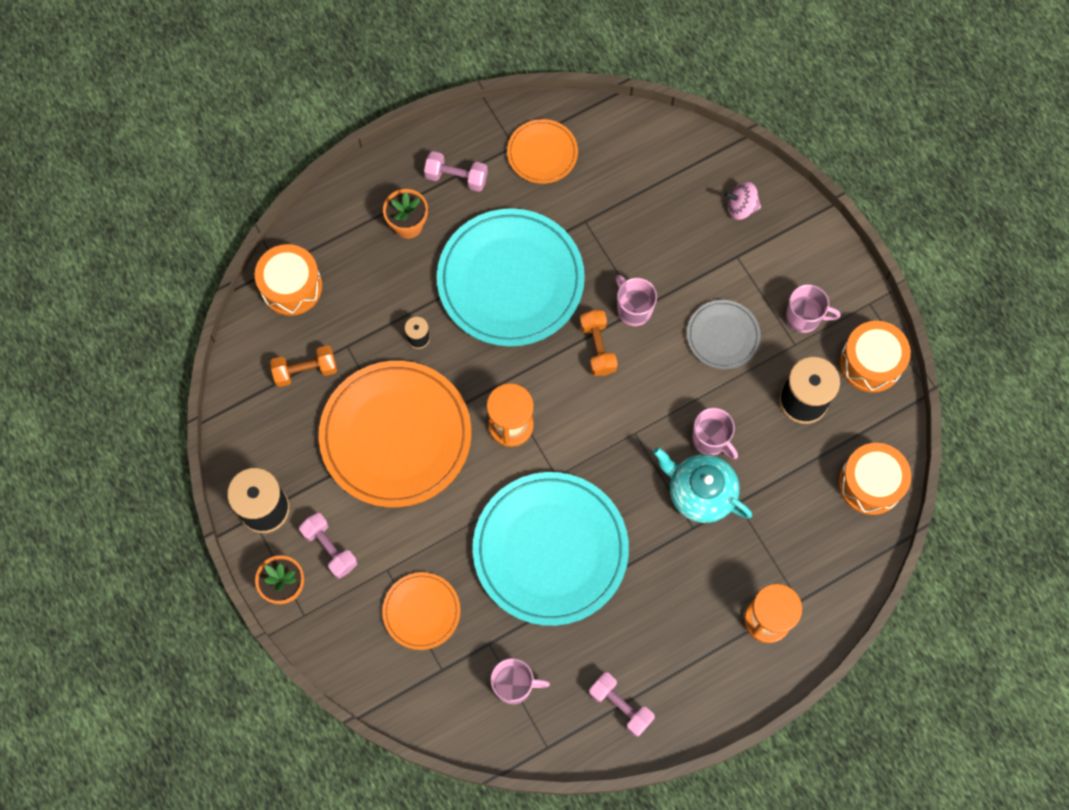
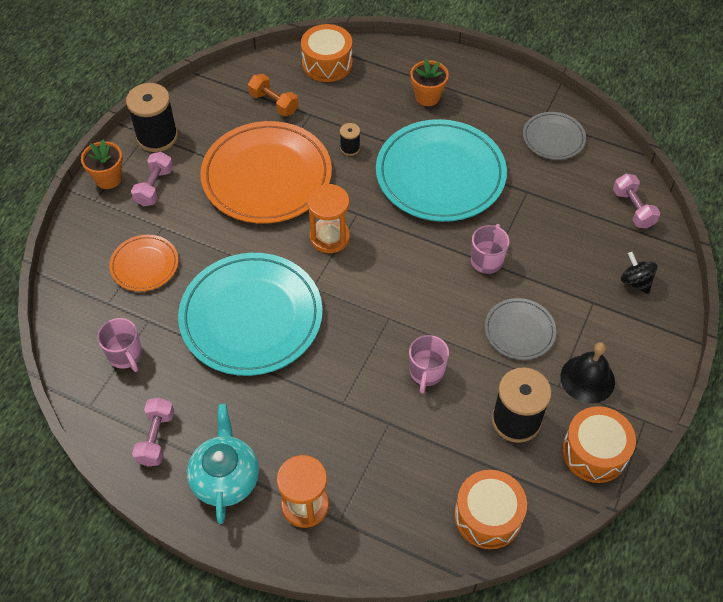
camera: 55 degrees right, 15 degrees down
pink dumbbell [424,151,488,192] -> pink dumbbell moved to [613,174,660,229]
orange plate [507,119,578,184] -> grey plate [523,112,586,160]
orange dumbbell [580,310,618,376] -> none
turquoise teapot [653,447,752,523] -> turquoise teapot moved to [187,404,259,524]
pink spinning top [724,181,761,220] -> black spinning top [621,252,658,294]
pink mug [786,284,841,333] -> black bell [560,342,615,403]

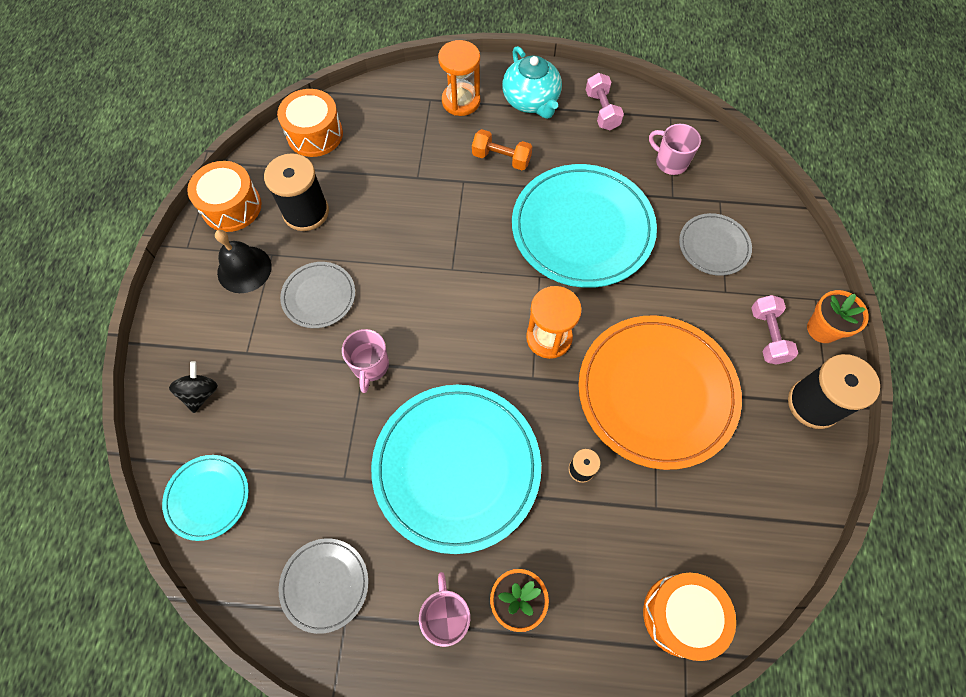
camera: 160 degrees right, 10 degrees up
orange plate [109,235,178,291] -> grey plate [679,213,752,276]
orange dumbbell [248,74,298,116] -> orange dumbbell moved to [472,129,533,170]
pink mug [409,335,449,394] -> pink mug moved to [419,572,470,647]
pink dumbbell [613,174,660,229] -> turquoise plate [162,455,249,541]
black spinning top [621,252,658,294] -> black spinning top turned 120 degrees counterclockwise [169,361,218,413]

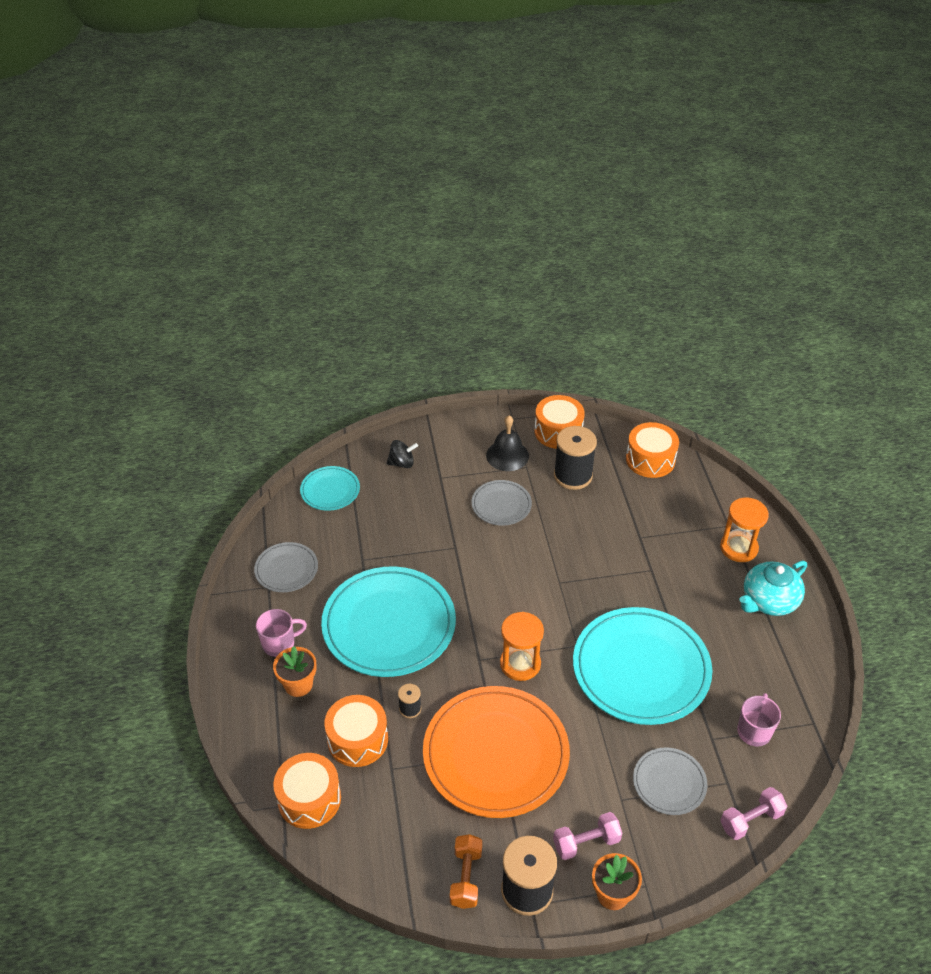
camera: 75 degrees right, 20 degrees down
pink mug [342,329,389,393] -> none
orange dumbbell [472,129,533,170] -> orange dumbbell moved to [450,834,482,909]
pink dumbbell [586,73,624,130] -> pink dumbbell moved to [720,787,787,840]
none -> orange drum [324,695,388,767]

